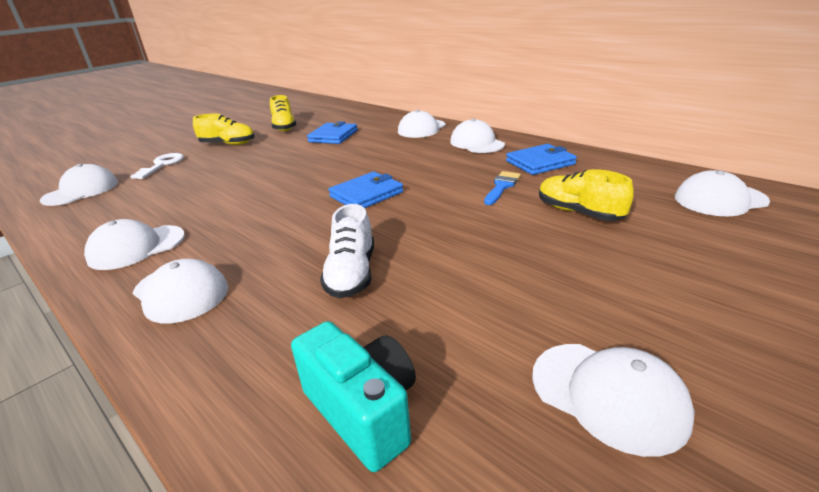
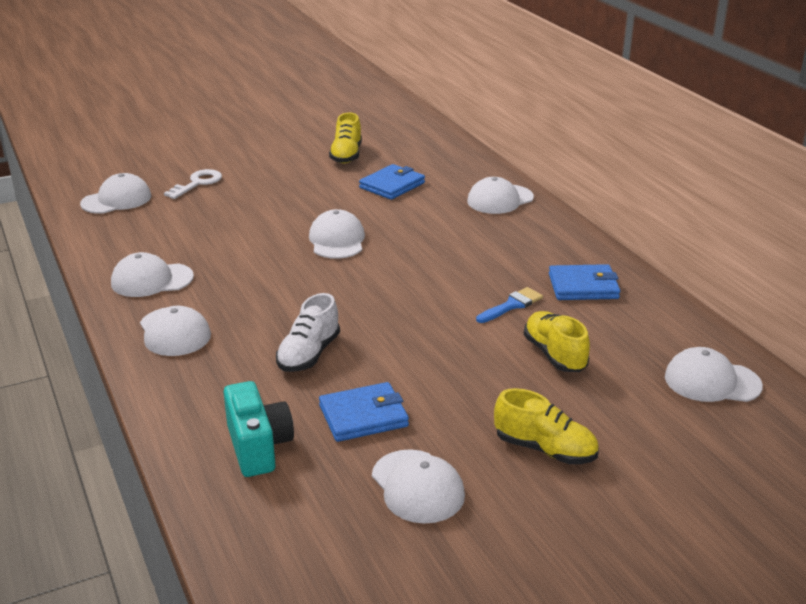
camera: 20 degrees right, 0 degrees up
yellow shoe [193,114,255,145] -> yellow shoe moved to [494,388,599,464]
blue wallet [329,172,403,208] -> blue wallet moved to [319,382,409,442]
white cap [450,119,505,153] -> white cap moved to [309,209,365,259]

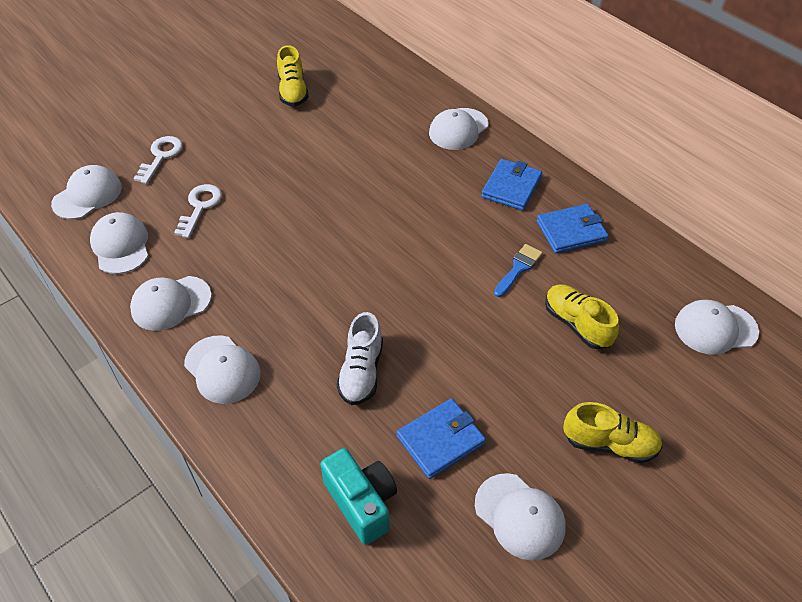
camera: 15 degrees left, 20 degrees up
white cap [309,209,365,259] -> white cap moved to [90,212,148,274]
blue wallet [359,164,425,200] -> blue wallet moved to [481,159,542,211]
none -> white key [174,184,222,238]

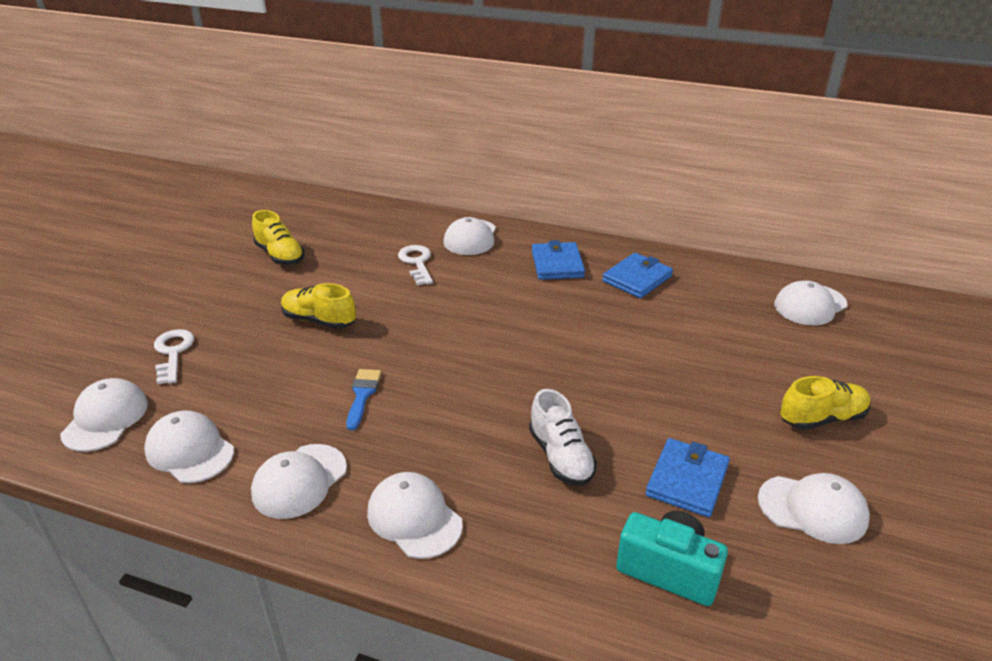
camera: 30 degrees left, 15 degrees down
white key [174,184,222,238] -> white key moved to [398,245,433,285]
white cap [184,335,260,404] -> white cap turned 150 degrees counterclockwise [367,472,463,559]
blue brush [494,244,543,297] -> blue brush moved to [346,369,381,430]
yellow shoe [545,285,619,349] -> yellow shoe moved to [281,283,356,329]

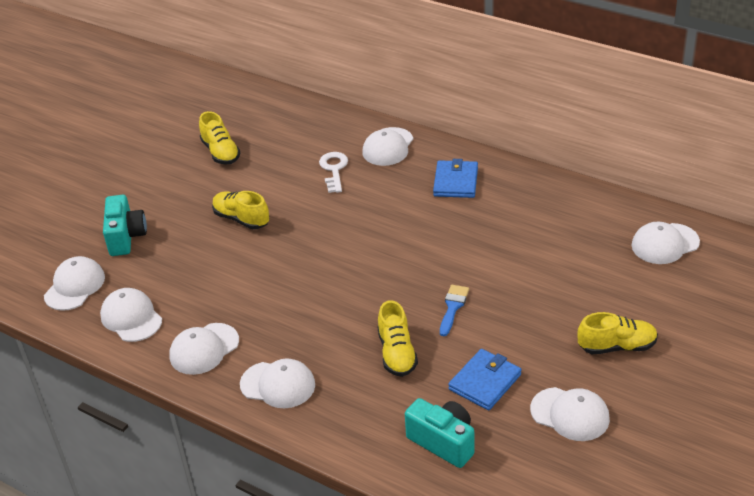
camera: 15 degrees right, 5 degrees up
white key [154,329,194,384] -> turquoise camera [103,195,147,256]
blue brush [346,369,381,430] -> blue brush moved to [440,285,469,336]
white cap [367,472,463,559] -> white cap turned 135 degrees clockwise [240,359,315,408]
white shoe [529,389,597,486] -> yellow shoe [377,300,418,377]
blue wallet [602,253,673,298] -> none

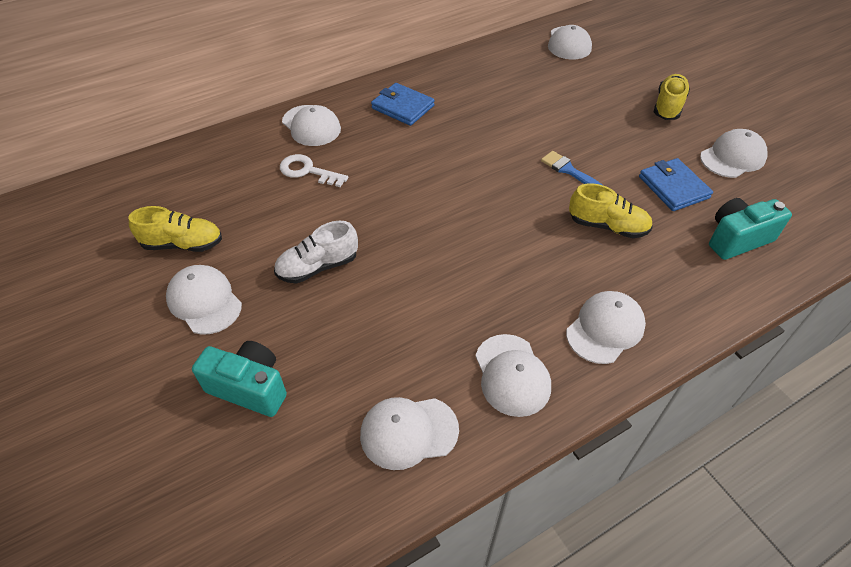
camera: 65 degrees left, 10 degrees up
white cap [44,256,105,311] -> white cap moved to [166,265,242,335]
yellow shoe [212,191,269,229] -> white shoe [274,221,358,284]

